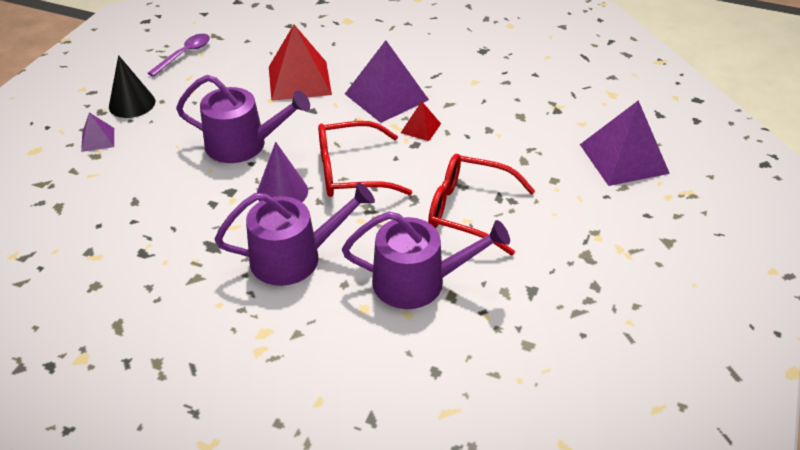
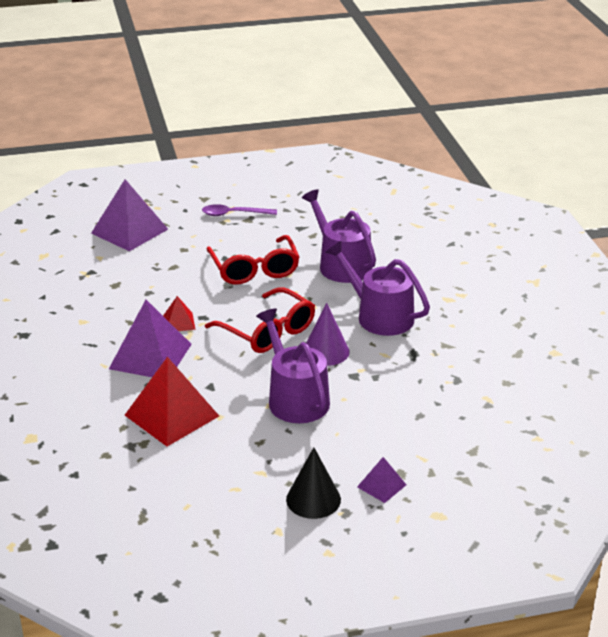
camera: 125 degrees left, 10 degrees down
purple spoon [148,34,210,77] -> purple spoon moved to [202,204,277,216]

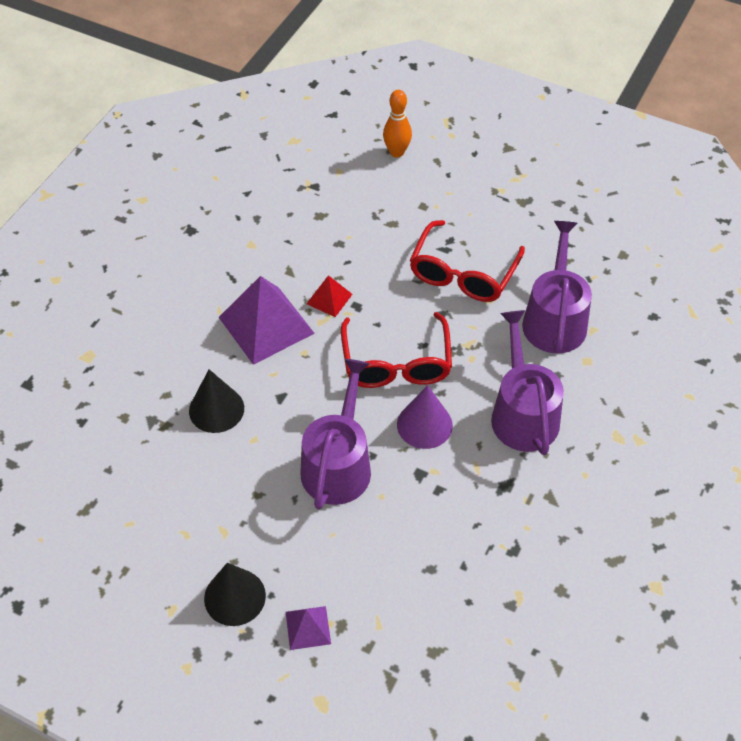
camera: 40 degrees right, 20 degrees up
purple pyramid [91,179,168,251] -> orange bowling pin [383,90,412,158]
red pyramid [125,357,219,446] -> black cone [189,369,244,433]
purple spoon [202,204,277,216] -> none

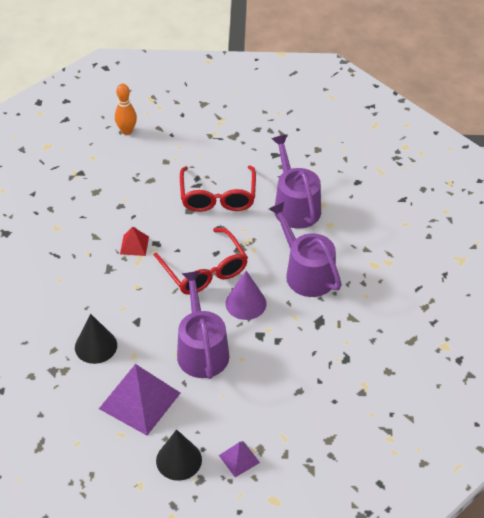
camera: 25 degrees left, 5 degrees down
purple pyramid [219,276,315,365] -> purple pyramid moved to [99,364,180,435]

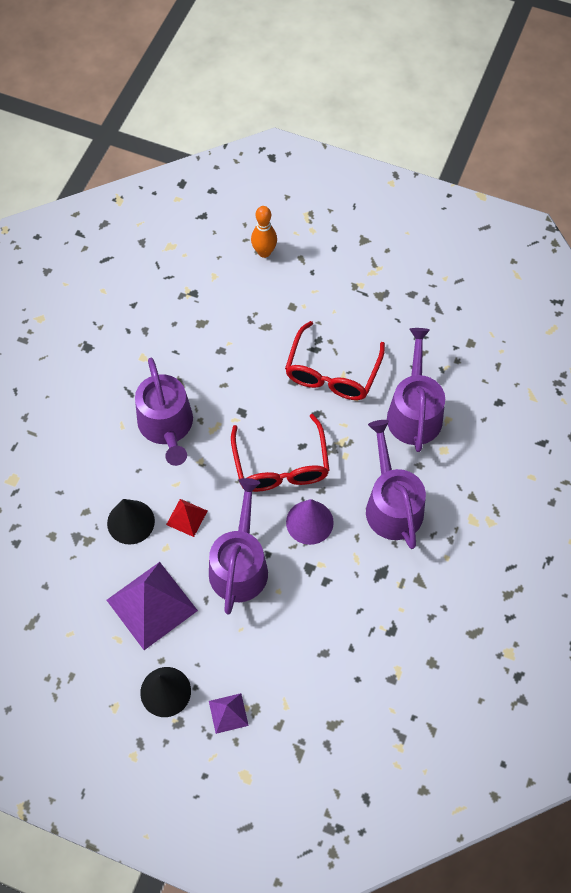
camera: 20 degrees right, 15 degrees up
red pyramid [120,227,149,256] -> red pyramid moved to [166,499,207,537]
none -> purple watering can [135,358,193,466]

